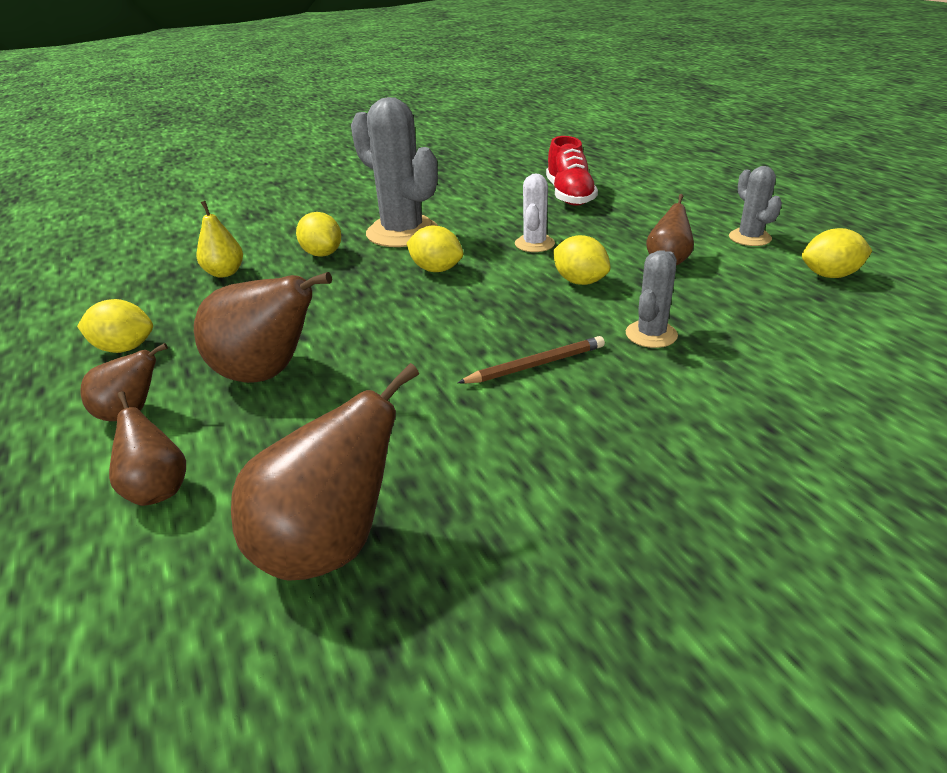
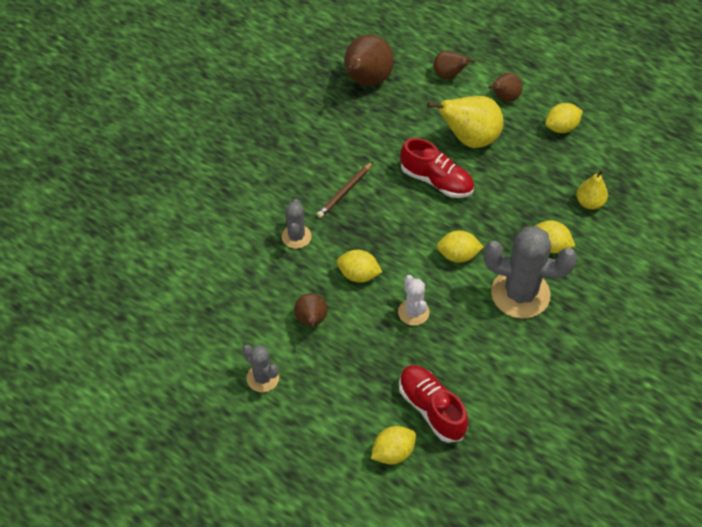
camera: 150 degrees right, 20 degrees up
brown pear [194,272,332,383] -> yellow pear [427,96,504,148]
yellow lemon [802,228,872,278] -> yellow lemon moved to [371,426,416,465]
none -> red shoe [400,138,474,198]

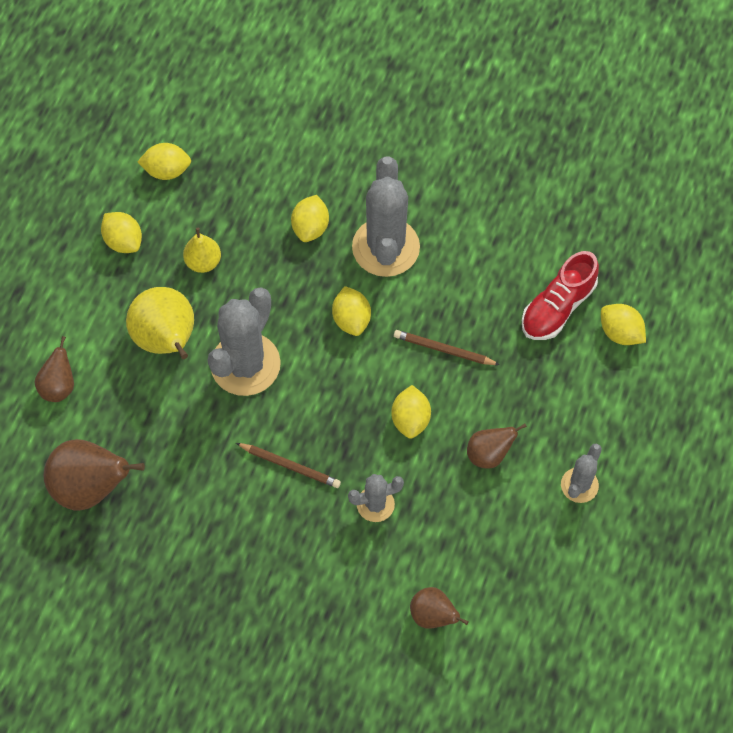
camera: 105 degrees left, 10 degrees up
white cactus [398,275,429,326] -> brown pencil [394,330,500,365]
red shoe [400,138,474,198] -> grey cactus [207,287,281,396]
brown pear [489,73,523,102] -> brown pear moved to [410,587,469,629]
yellow pear [576,170,608,210] -> yellow pear moved to [183,228,221,273]
none -> yellow lemon [137,143,191,180]

